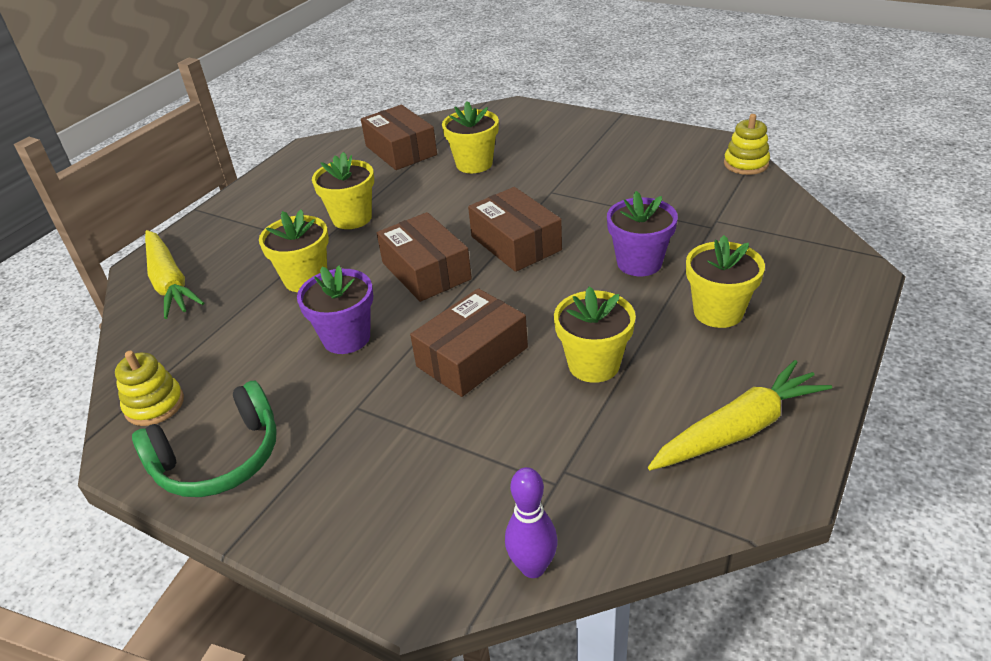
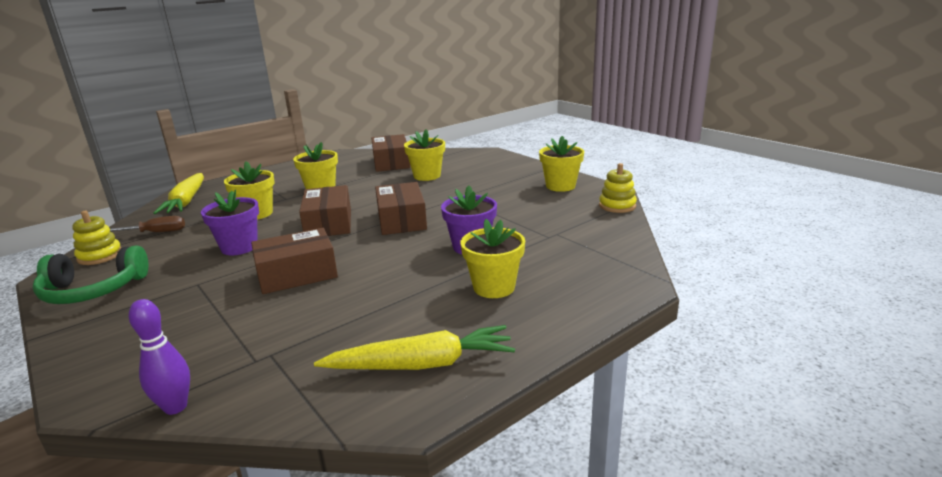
camera: 20 degrees right, 15 degrees down
yellow flower pot [554,287,636,383] -> yellow flower pot moved to [539,136,584,192]
none -> brown screwdriver [110,216,185,232]

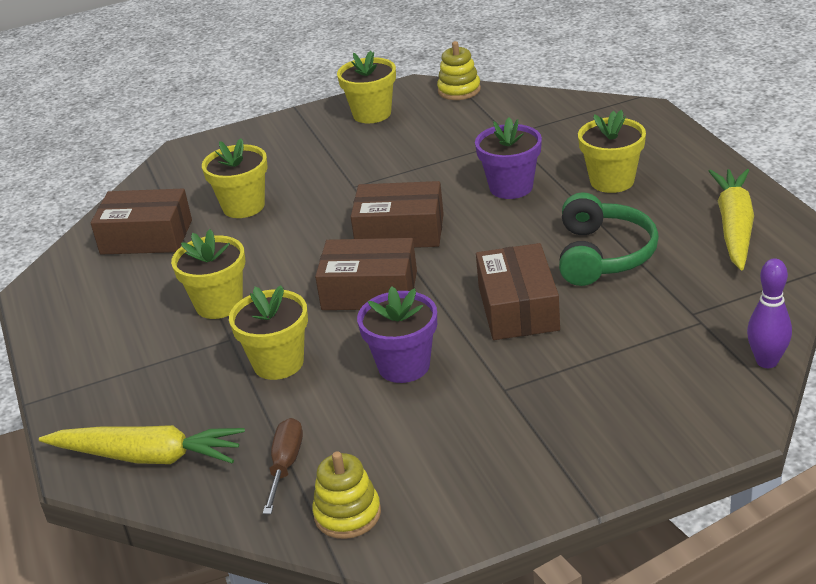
camera: 70 degrees left, 10 degrees up
green headphones [33,245,148,304] -> green headphones moved to [559,192,659,286]

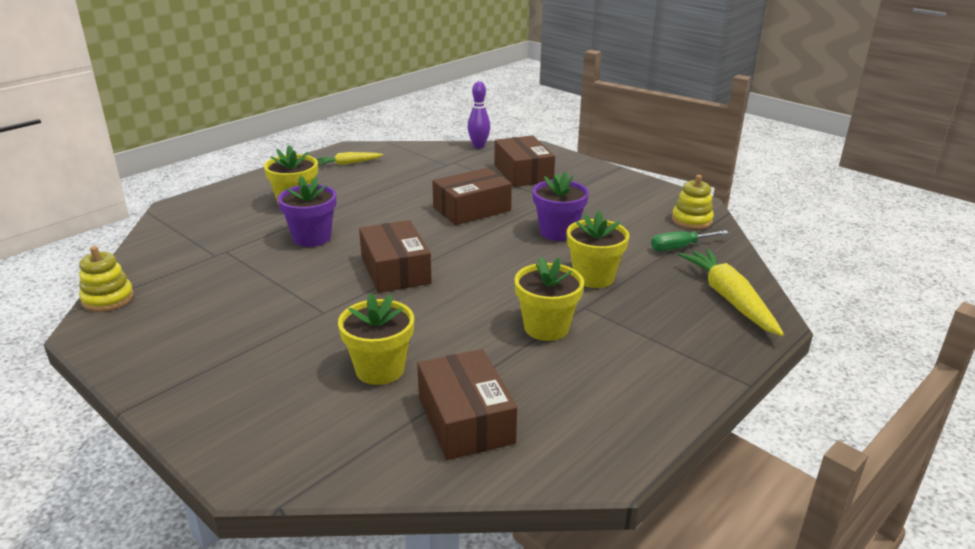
camera: 120 degrees left, 5 degrees down
brown screwdriver [263,418,303,514] -> green screwdriver [651,230,729,251]
brown box [315,238,417,310] -> brown box moved to [494,135,555,187]
yellow flower pot [337,51,396,123] -> none
green headphones [559,192,659,286] -> none
yellow carrot [709,169,754,270] -> yellow carrot [317,152,383,165], size x0.56

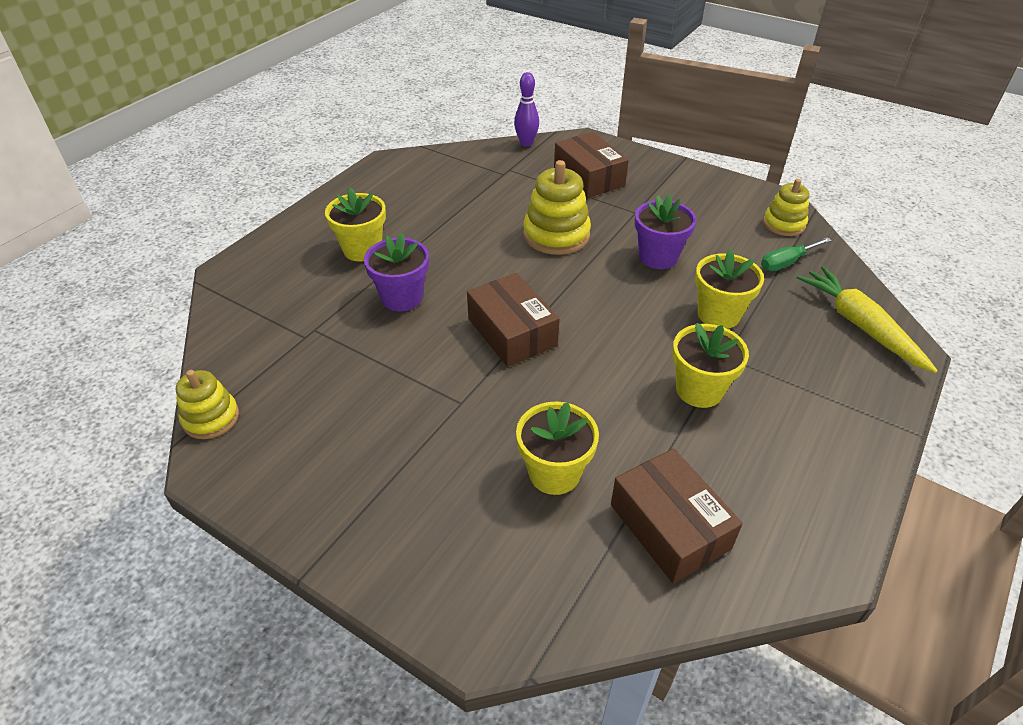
camera: 10 degrees left, 15 degrees up
yellow carrot [317,152,383,165] -> none
brown box [432,168,512,225] -> yellow stacking toy [523,160,591,255]

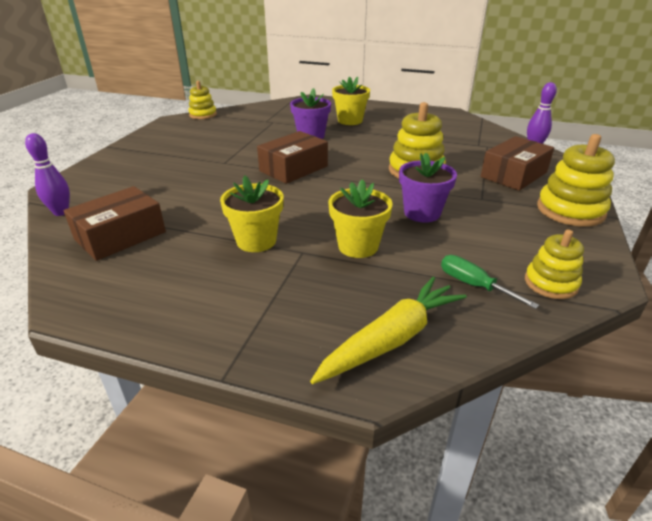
camera: 75 degrees right, 10 degrees down
yellow flower pot [516,402,599,495] -> none
none -> purple bowling pin [25,133,70,216]
none -> yellow stacking toy [537,134,615,227]

